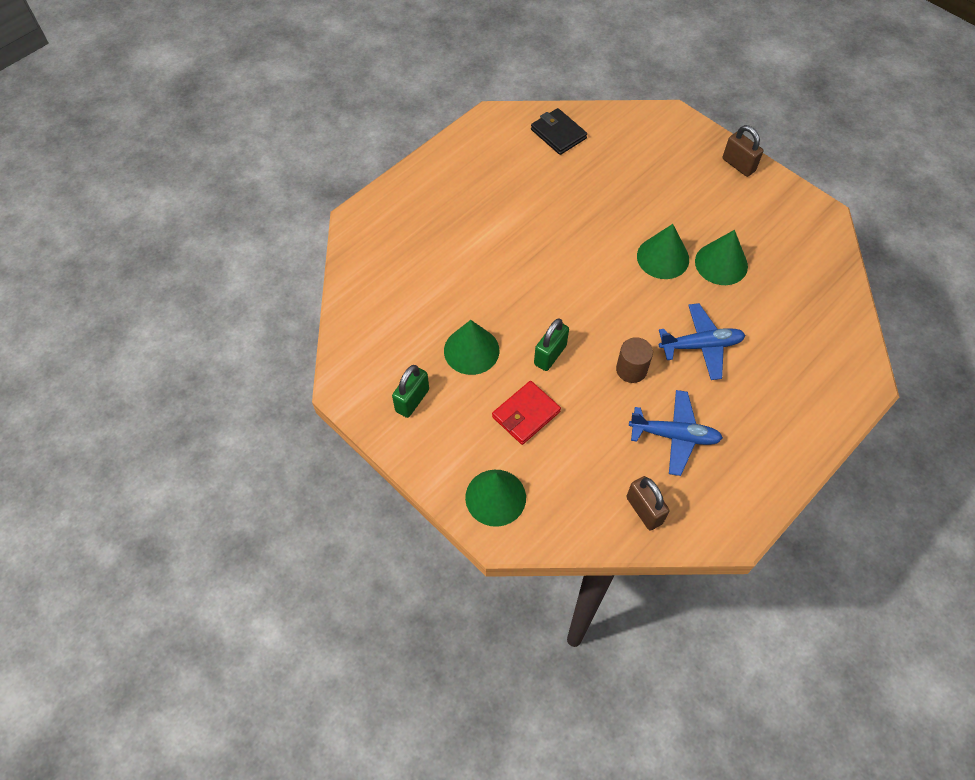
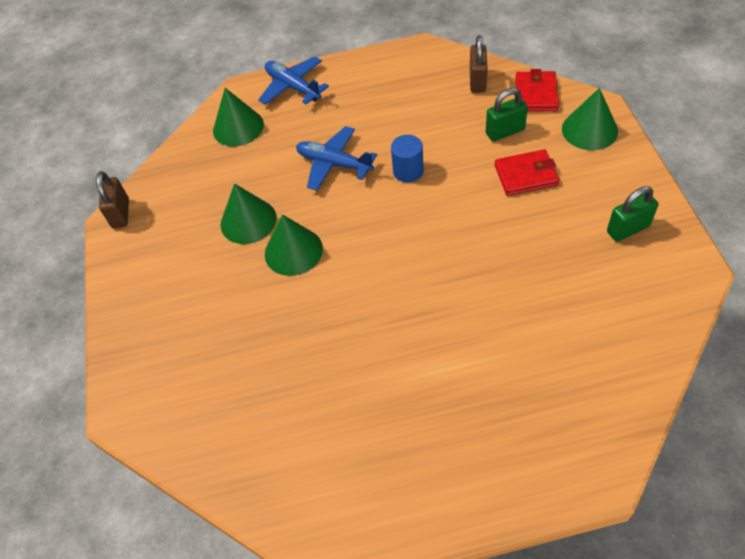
camera: 140 degrees left, 5 degrees down
green cone [444,320,499,375] -> green cone moved to [213,88,264,146]
black wallet [531,108,587,155] -> none
green padlock [534,318,569,371] -> green padlock moved to [486,88,528,142]
brown cylinder [616,337,653,383] -> blue cylinder [391,135,424,182]
blue plane [629,390,723,476] -> blue plane moved to [258,56,329,105]
brown padlock [723,125,763,177] -> brown padlock moved to [96,171,129,229]
none -> red wallet [515,69,559,112]

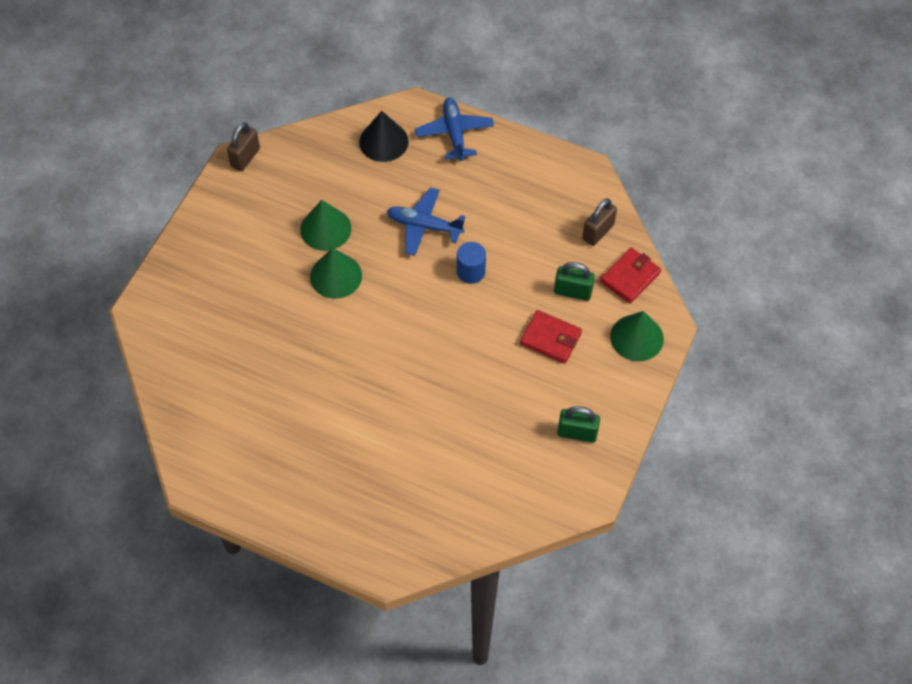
camera: 30 degrees right, 5 degrees up
green cone [213,88,264,146] -> black cone [359,111,409,162]
blue plane [296,126,377,191] -> blue plane turned 45 degrees counterclockwise [387,187,466,256]

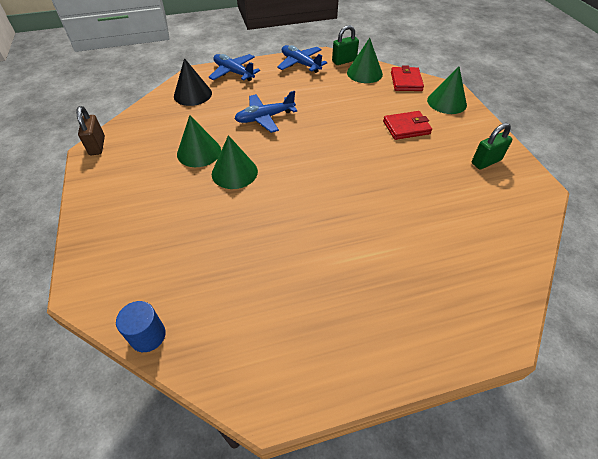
camera: 40 degrees left, 10 degrees down
blue cylinder [457,242,486,284] -> blue cylinder moved to [116,301,166,352]
green padlock [554,262,595,301] -> green padlock moved to [332,25,359,65]
brown padlock [582,198,617,246] -> green cone [347,38,383,83]
none -> blue plane [277,45,327,73]

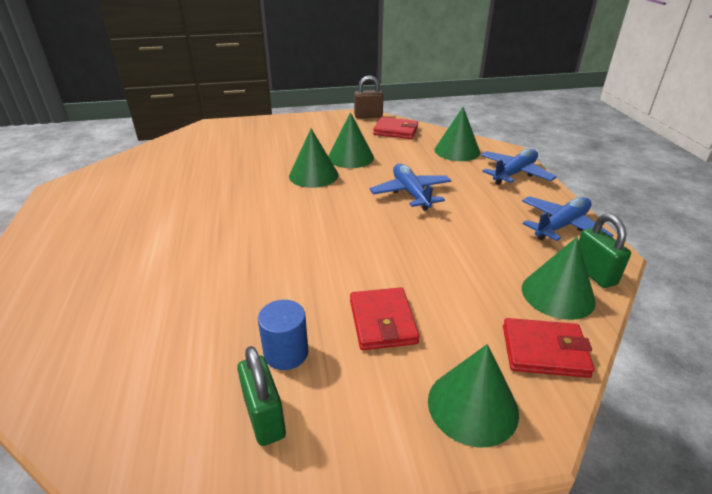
camera: 95 degrees right, 15 degrees down
blue cylinder [116,301,166,352] -> blue cylinder moved to [258,300,308,370]
black cone [174,58,212,106] -> green cone [434,107,480,161]
none -> red wallet [373,117,418,139]

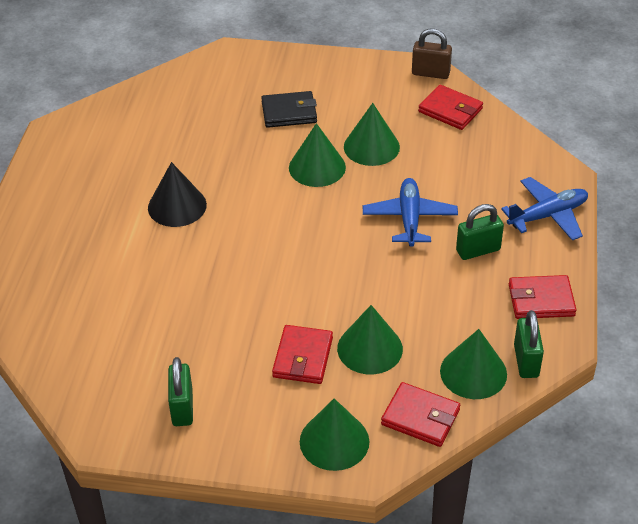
camera: 20 degrees right, 10 degrees up
blue cylinder [258,300,308,370] -> none
green cone [434,107,480,161] -> green cone moved to [337,305,403,375]
blue plane [522,196,613,241] -> red wallet [509,275,577,319]
none -> black cone [148,162,207,227]
none -> black wallet [261,91,317,128]
none -> green padlock [456,204,504,260]

